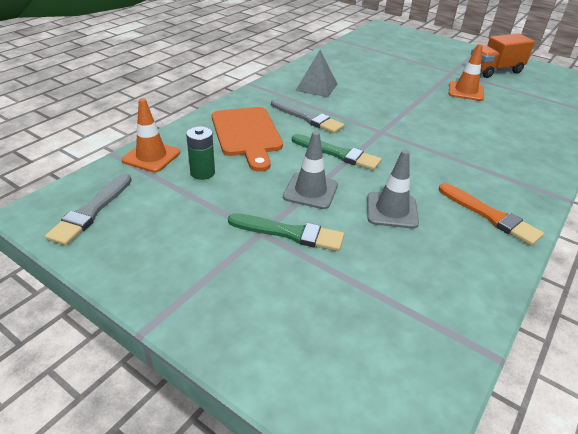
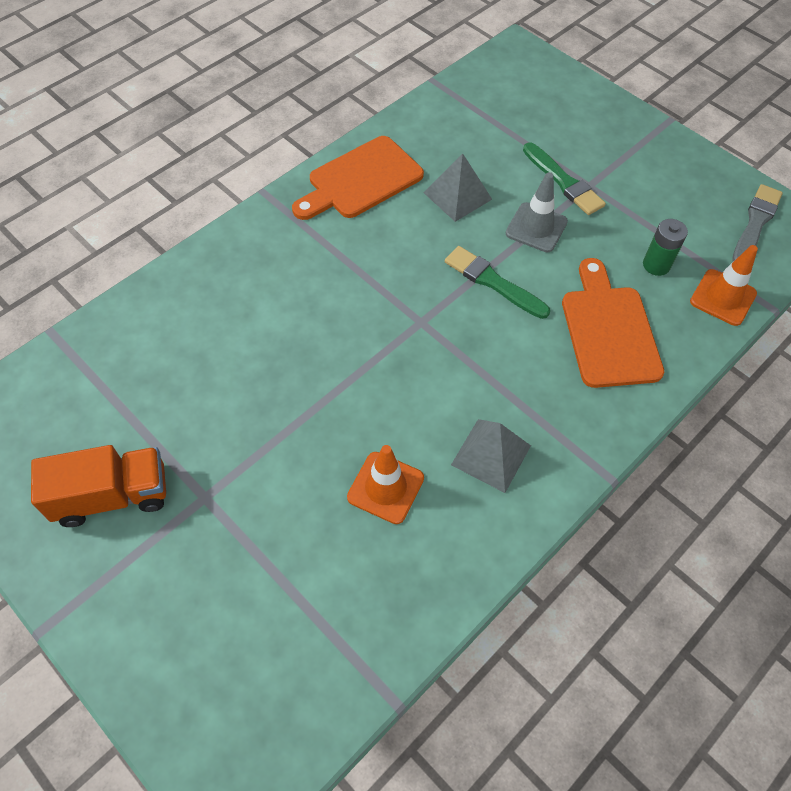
camera: 170 degrees left, 20 degrees up
green brush [228,213,344,251] -> green brush turned 150 degrees counterclockwise [523,142,606,215]
grey brush [271,99,344,133] -> none
grey traffic cone [367,150,419,229] -> grey pyramid [424,154,492,222]
orange brush [439,183,544,246] -> orange cutting board [292,136,424,220]
orange traffic cone [449,44,484,101] -> orange traffic cone moved to [347,445,424,524]

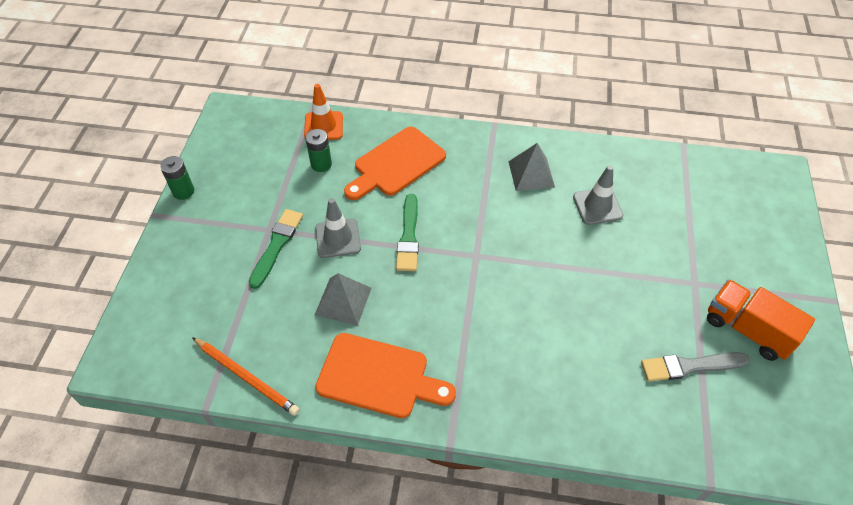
camera: 125 degrees left, 5 degrees down
orange traffic cone [347,445,424,524] -> grey traffic cone [573,165,623,225]
grey brush [732,184,783,261] -> grey brush moved to [641,352,749,381]
none -> green battery [160,156,194,200]
none -> orange pencil [192,337,300,416]

